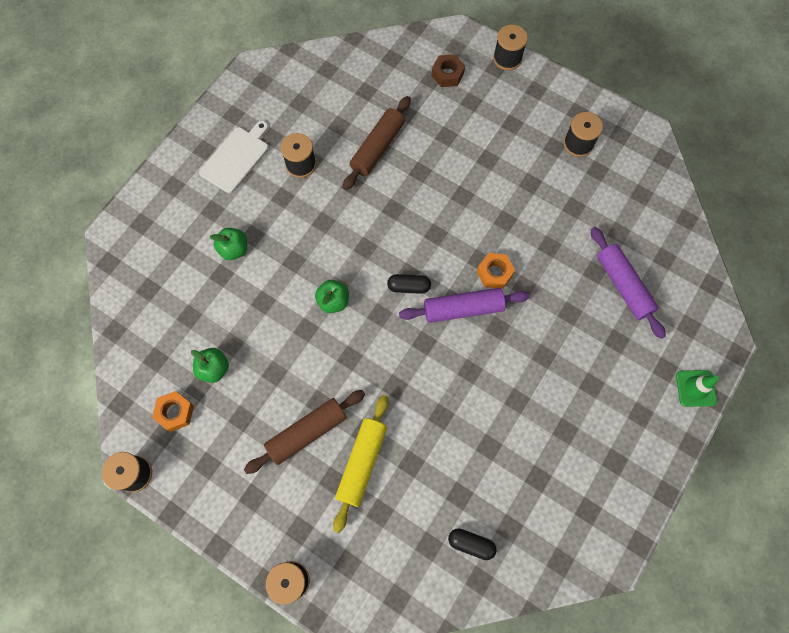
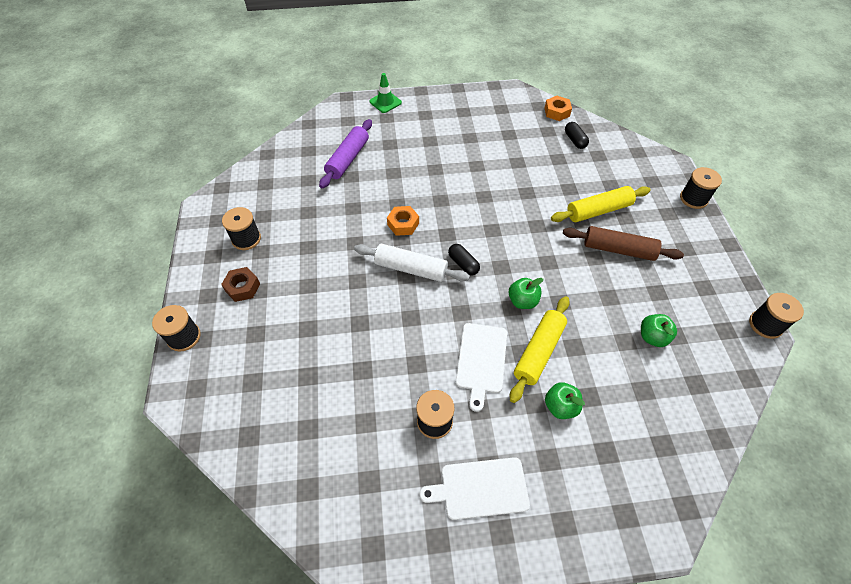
camera: 130 degrees left, 15 degrees down
orange nut [152,391,194,432] -> orange nut moved to [544,96,572,121]
brown rolling pin [343,96,411,190] -> none
purple rolling pin [399,288,530,323] -> none
brown nut [432,54,465,87] -> brown nut moved to [221,267,260,302]
none -> white rolling pin [354,244,470,282]
none -> white cutting board [456,323,507,412]
none -> yellow rolling pin [510,296,570,403]

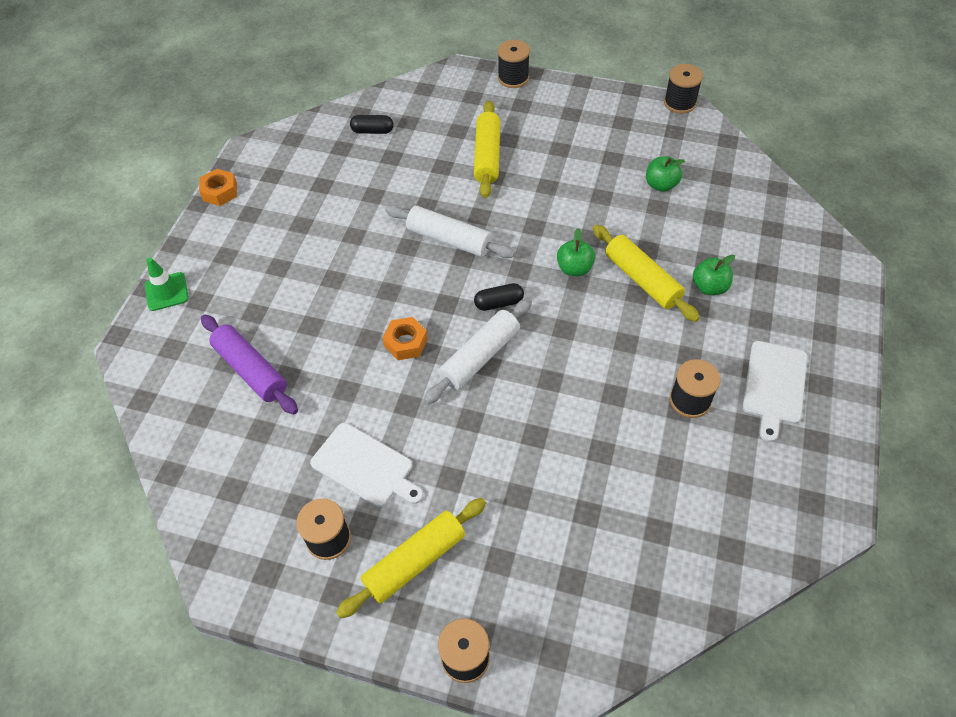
camera: 65 degrees left, 0 degrees up
brown nut [221,267,260,302] -> yellow rolling pin [336,498,486,619]
white cutting board [456,323,507,412] -> white cutting board moved to [310,423,423,507]
orange nut [544,96,572,121] -> orange nut moved to [199,169,237,206]
brown rolling pin [563,226,684,261] -> none
none -> white rolling pin [385,205,515,258]

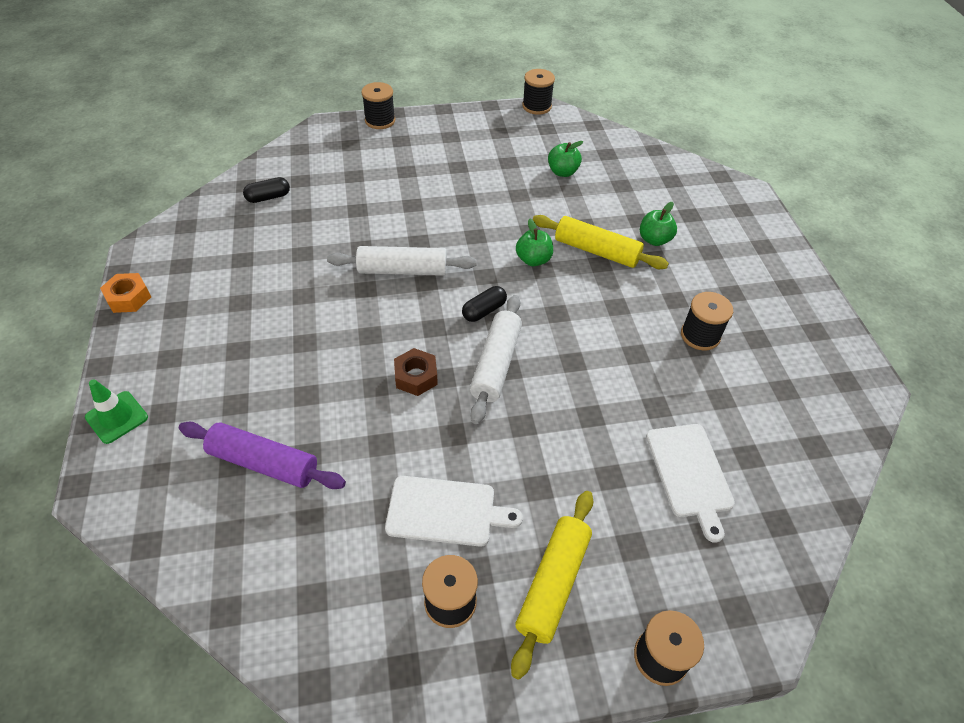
camera: 30 degrees left, 5 degrees down
orange nut [383,317,428,360] -> brown nut [394,348,438,396]
yellow rolling pin [474,100,500,198] -> none
white cutting board [743,341,807,442] -> white cutting board moved to [646,424,735,543]

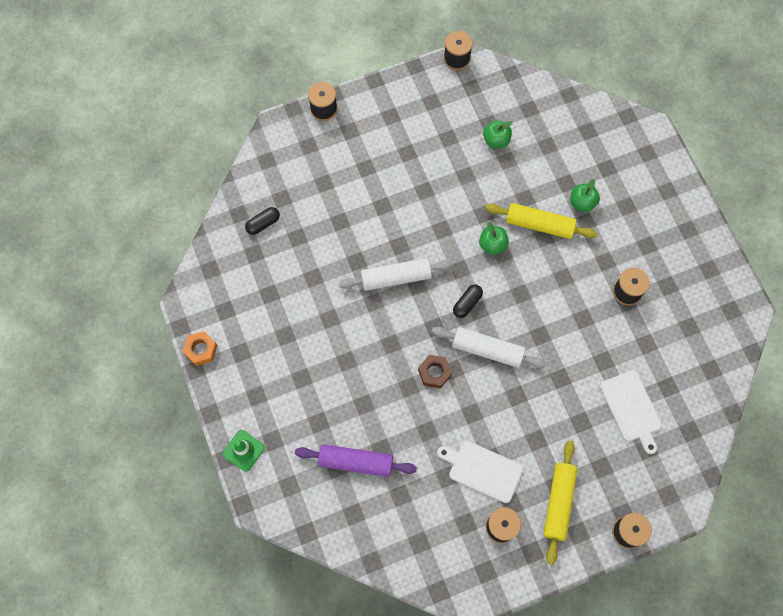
camera: 10 degrees left, 20 degrees up
white cutting board [385,476,523,547] -> white cutting board turned 150 degrees counterclockwise [437,441,523,503]
white rolling pin [470,295,522,424] -> white rolling pin turned 75 degrees counterclockwise [431,327,547,368]

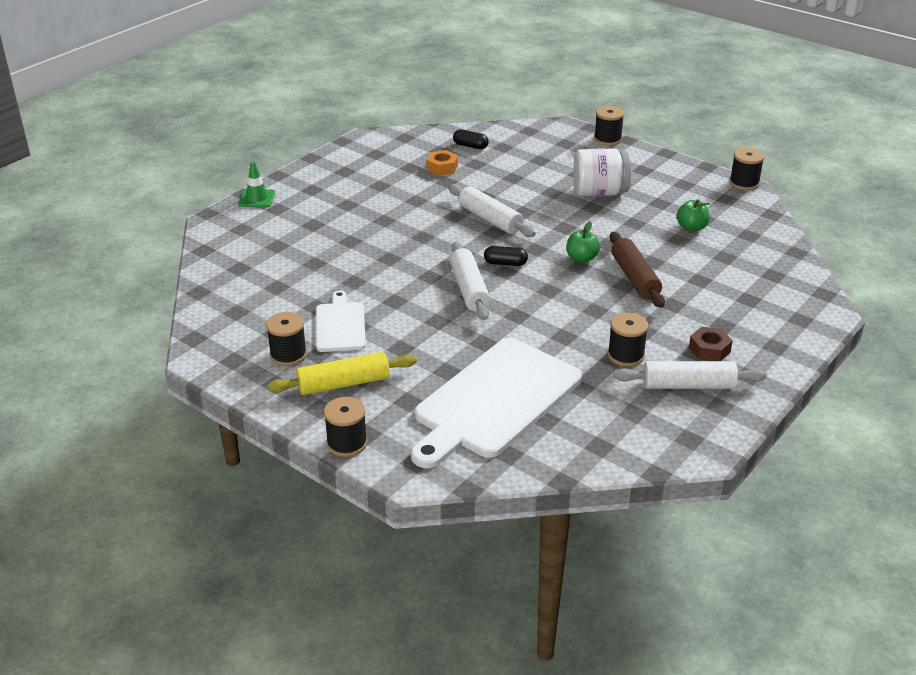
camera: 60 degrees right, 35 degrees down
orange nut [183,331,218,366] -> orange nut moved to [426,150,458,176]
purple rolling pin [295,444,417,477] -> none
brown nut [418,355,452,388] -> brown nut moved to [689,327,733,361]
yellow rolling pin [485,203,597,239] -> brown rolling pin [610,232,665,308]
green apple [570,179,600,212] -> none
white cutting board [600,370,662,454] -> white cutting board [411,338,582,468], size x1.94
none -> white jar [573,148,631,196]
none -> white rolling pin [614,361,767,389]

